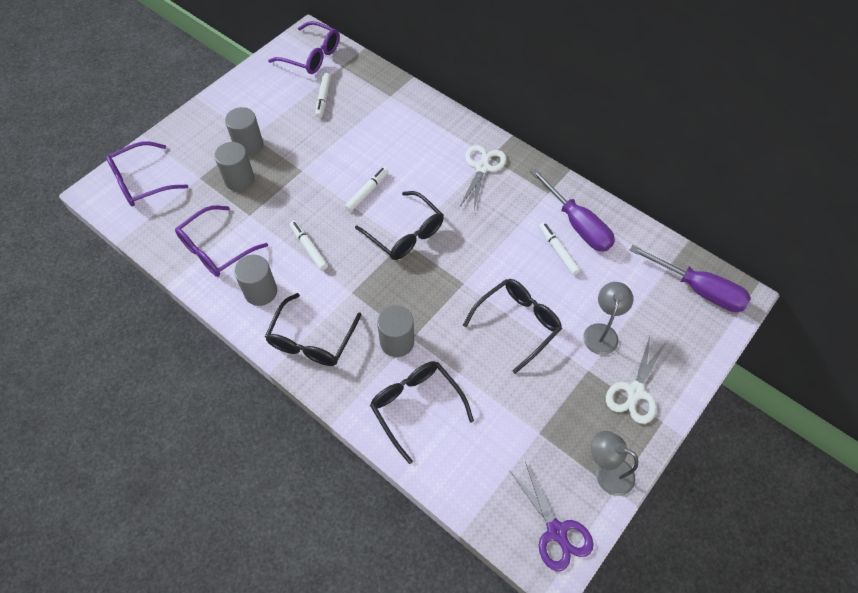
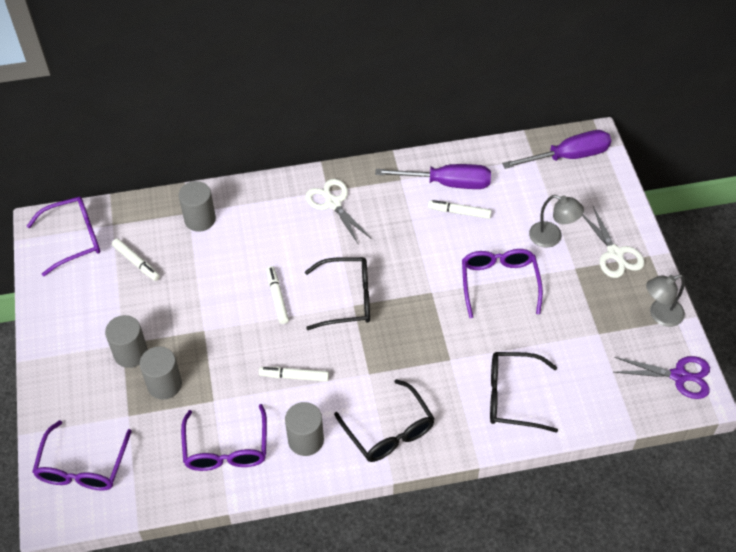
camera: 50 degrees left, 5 degrees down
grey cylinder [377,305,414,357] -> grey cylinder moved to [179,181,216,232]
black glasses [463,279,562,374] -> purple glasses [462,249,543,318]
grey lamp [583,282,633,355] -> grey lamp turned 150 degrees clockwise [529,195,584,248]

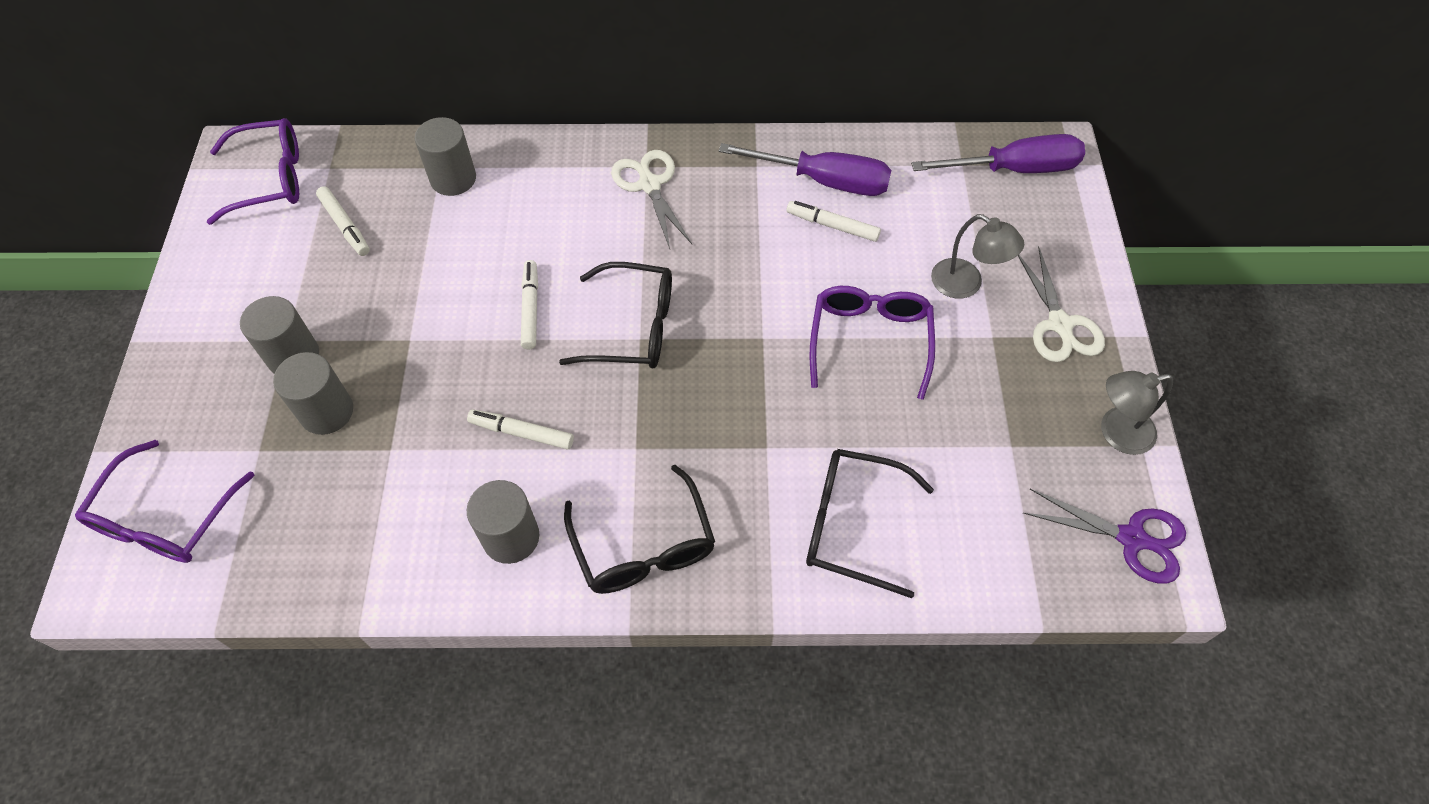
camera: 10 degrees right, 5 degrees up
purple glasses [181,404,267,471] -> none

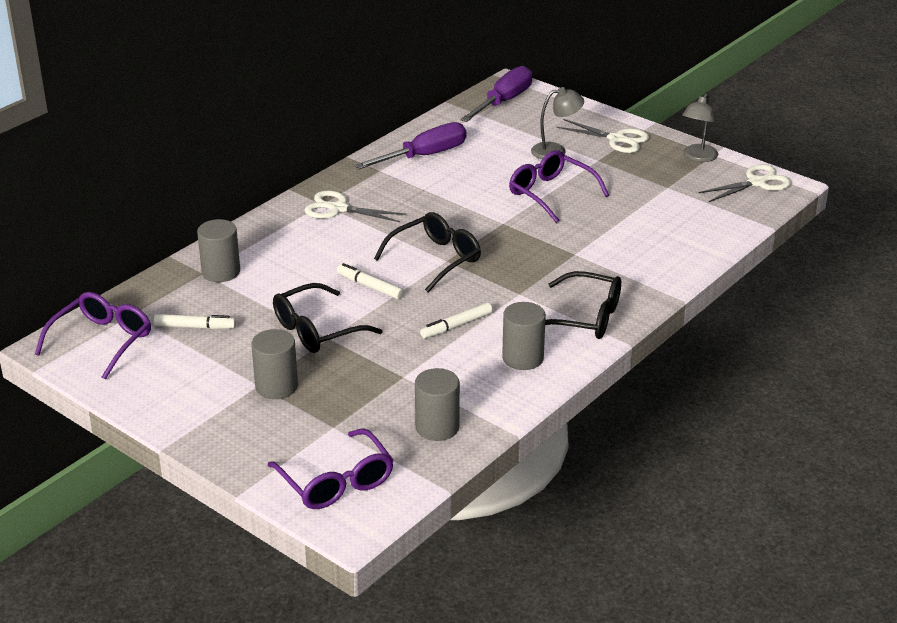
camera: 50 degrees left, 25 degrees down
grey cylinder [273,352,353,435] -> grey cylinder moved to [415,368,460,441]
white marker [787,201,881,242] -> none
black glasses [806,449,934,598] -> black glasses moved to [273,283,383,353]
purple scissors [1023,489,1186,583] -> white scissors [699,164,792,202]

